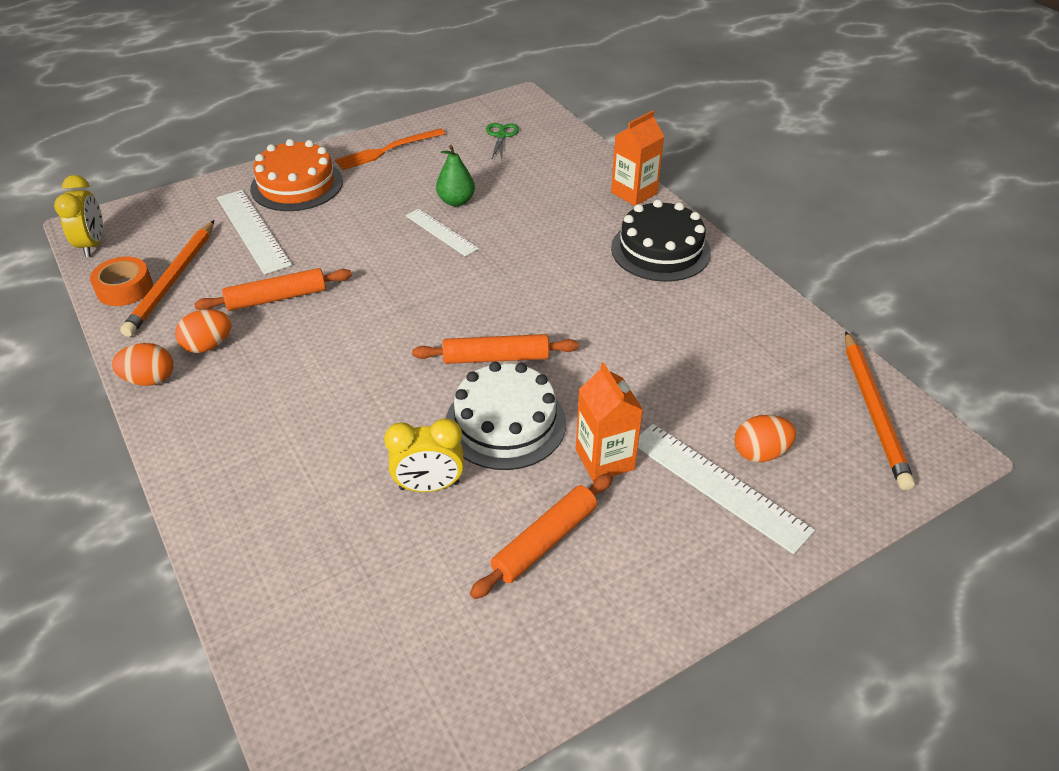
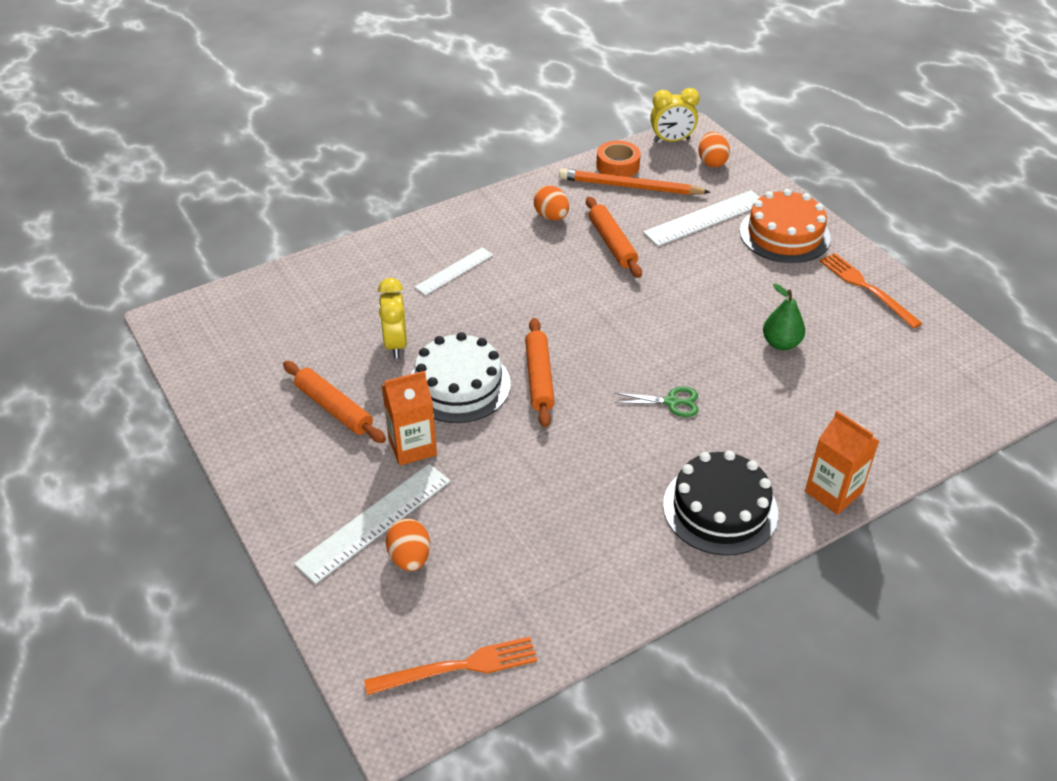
camera: 90 degrees right, 0 degrees up
orange egg [112,343,173,386] -> orange egg moved to [699,132,730,168]
white ruler [405,209,479,257] -> white ruler moved to [415,247,493,295]
green scissors [486,123,519,159] -> green scissors moved to [614,386,699,417]
orange pencil [845,331,915,490] -> orange fork [364,636,538,695]

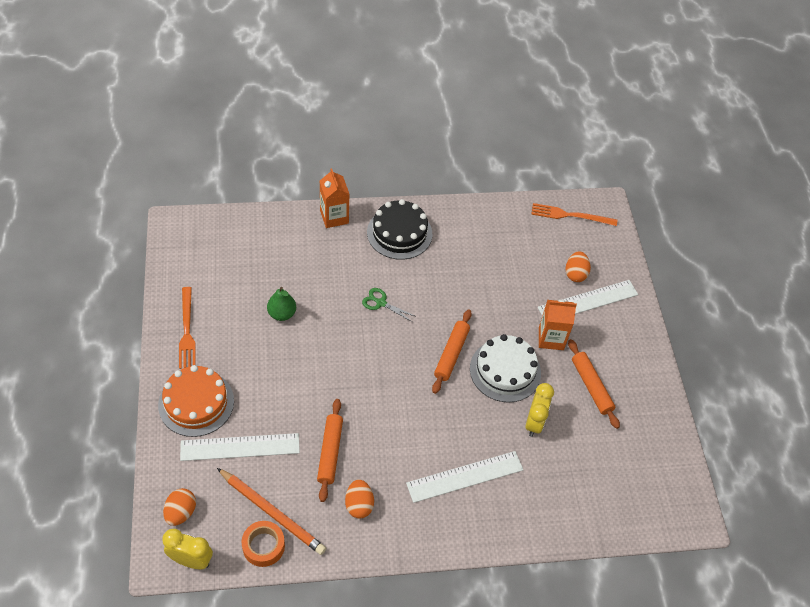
camera: 160 degrees left, 10 degrees up
white ruler [415,247,493,295] -> white ruler [406,451,523,503], size x1.58

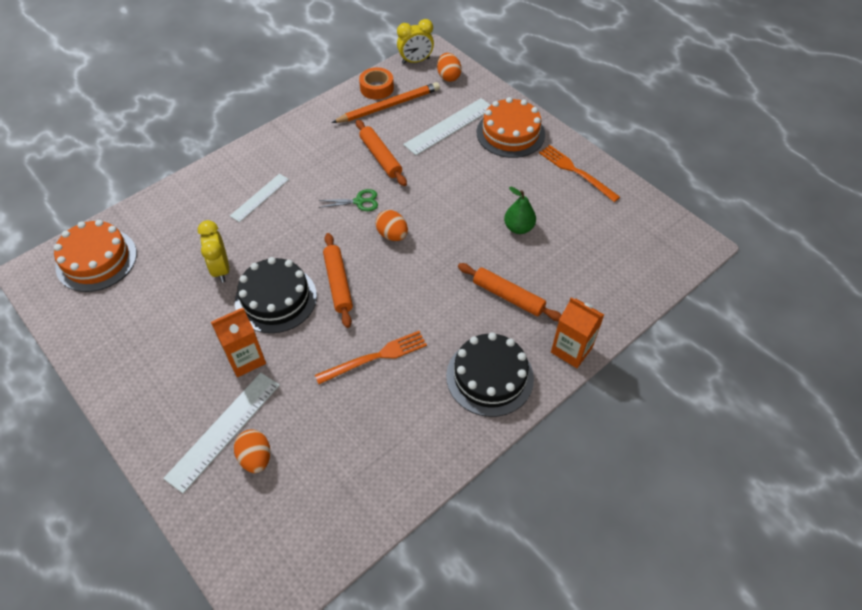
camera: 150 degrees right, 0 degrees up
orange pencil [217,468,326,555] -> orange pencil turned 150 degrees clockwise [332,82,440,123]
orange egg [345,479,374,518] -> orange egg moved to [375,210,408,241]
green scissors [362,288,415,322] -> green scissors moved to [318,189,378,211]
white ruler [406,451,523,503] -> white ruler [230,174,289,222], size x0.63
white cake [470,334,541,402] -> black cake [235,257,317,333]
orange fork [531,203,617,226] -> orange fork moved to [315,331,427,384]
orange rolling pin [568,339,620,429] -> orange rolling pin moved to [458,263,561,321]
none -> orange cake [54,220,137,292]

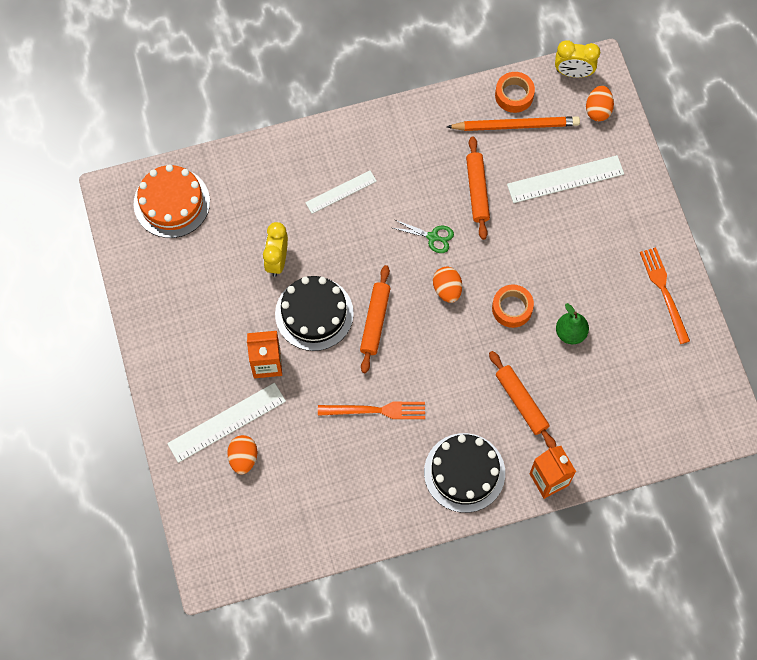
camera: 25 degrees right, 15 degrees up
orange cake [477,97,545,158] -> none
none -> orange tape [492,284,534,328]

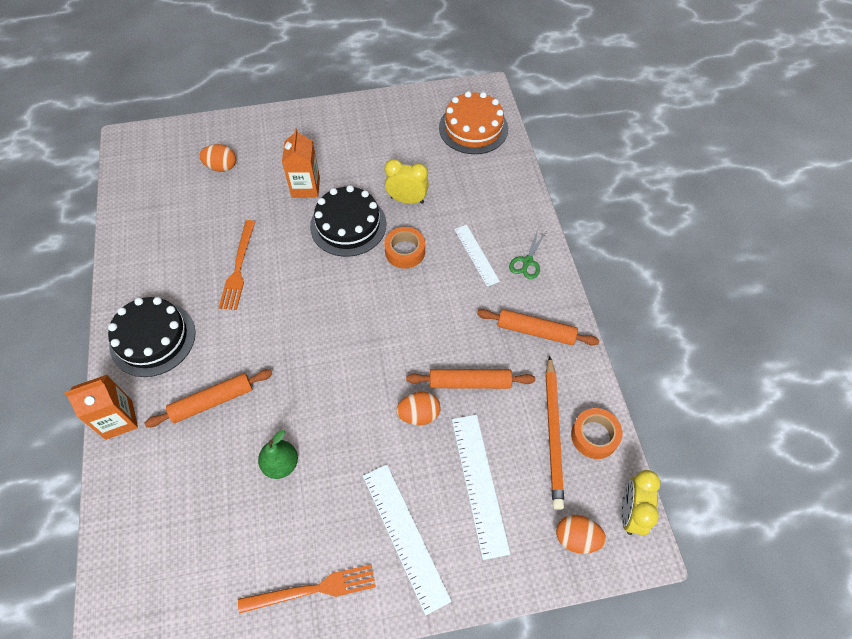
camera: 95 degrees right, 10 degrees down
white ruler [167,383,286,463] -> white ruler moved to [363,464,452,615]
orange rolling pin [360,265,391,373] -> orange rolling pin moved to [477,309,599,346]
green scissors [393,220,454,253] -> green scissors moved to [509,229,546,279]
orange egg [433,267,462,303] -> orange egg moved to [396,392,441,425]
orange tape [492,284,534,328] -> orange tape moved to [384,227,425,269]

